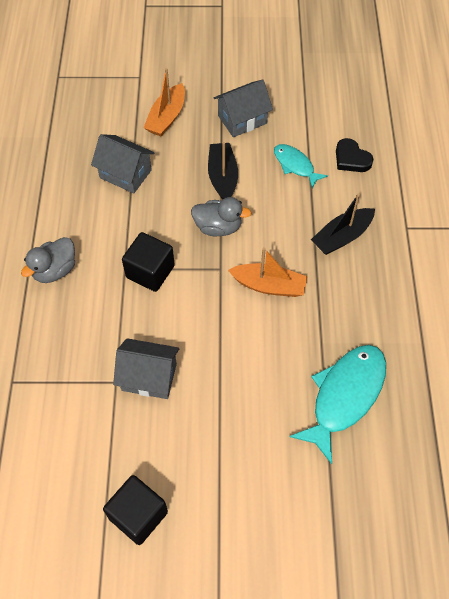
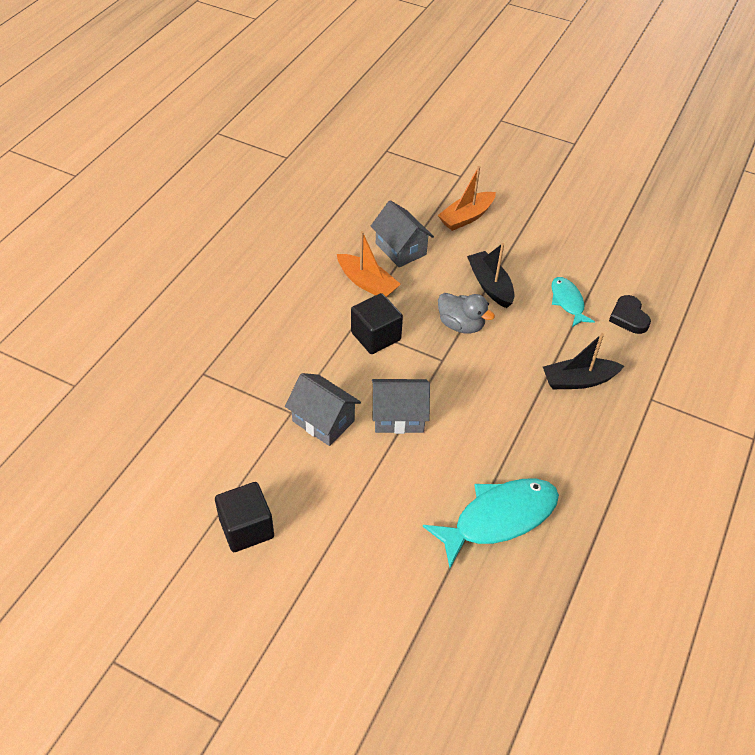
camera: 25 degrees right, 10 degrees down
grey duck [21,237,75,283] -> none
black boat [208,142,238,200] -> black boat turned 45 degrees counterclockwise [467,243,514,308]
grey house [214,79,273,137] -> grey house moved to [372,379,430,434]
orange boat [228,247,308,297] -> orange boat moved to [337,231,401,297]

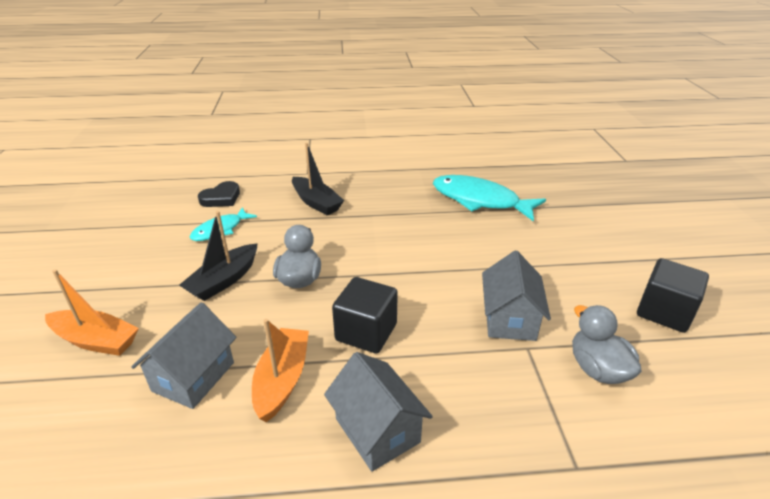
camera: 120 degrees left, 15 degrees down
grey house [372,379,430,434] -> grey house moved to [324,352,433,472]
none -> grey duck [572,305,642,384]

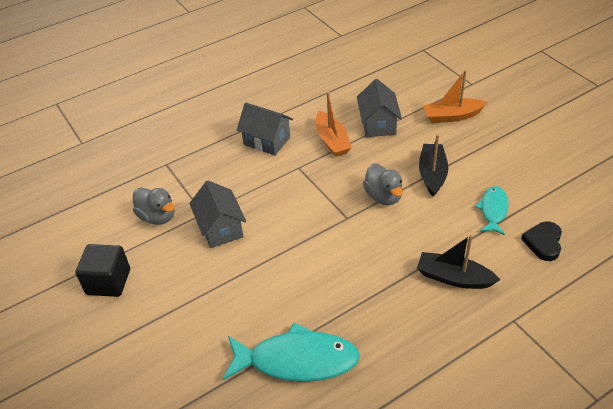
camera: 155 degrees right, 10 degrees up
black cube [332,277,398,354] -> none

